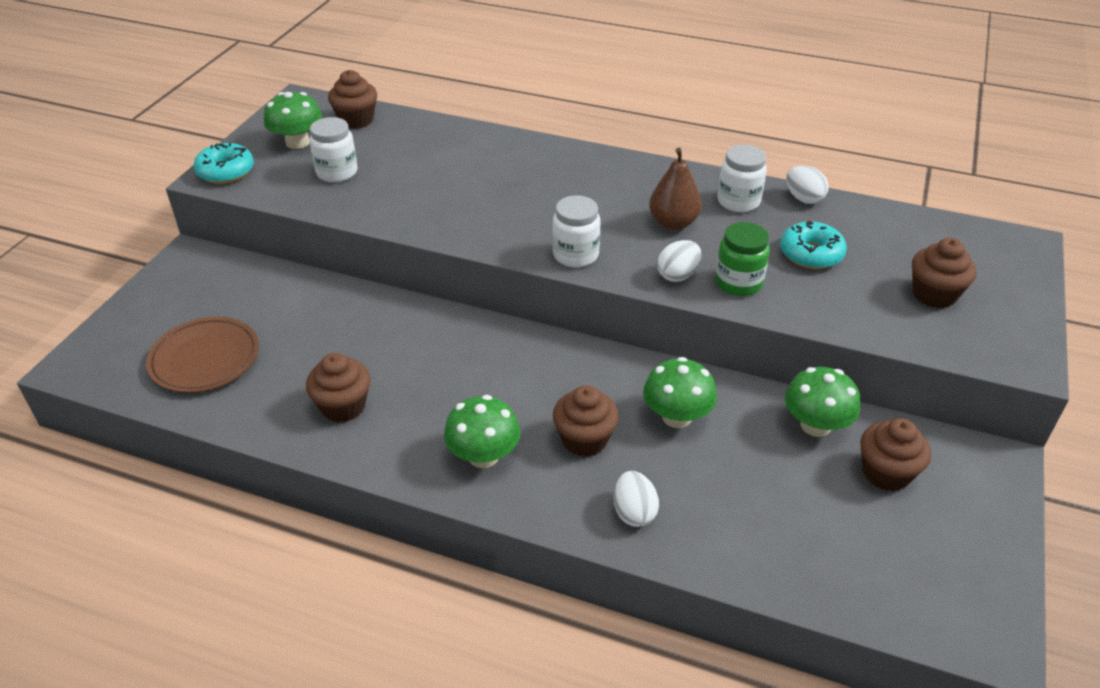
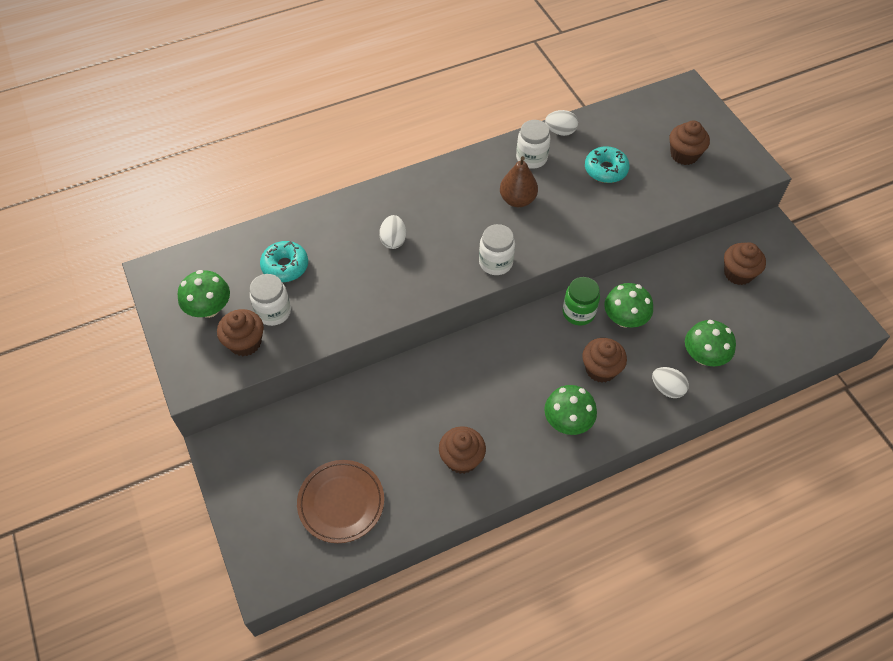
camera: 45 degrees left, 15 degrees up
turquoise donut [193,143,254,184] -> turquoise donut moved to [260,241,308,282]
brown cupcake [328,70,377,129] -> brown cupcake moved to [217,309,264,356]
white egg [657,240,701,282] -> white egg moved to [379,215,406,249]
green jar [715,222,770,296] -> green jar moved to [563,277,600,325]
green mushroom [785,367,860,437] -> green mushroom moved to [685,320,736,366]

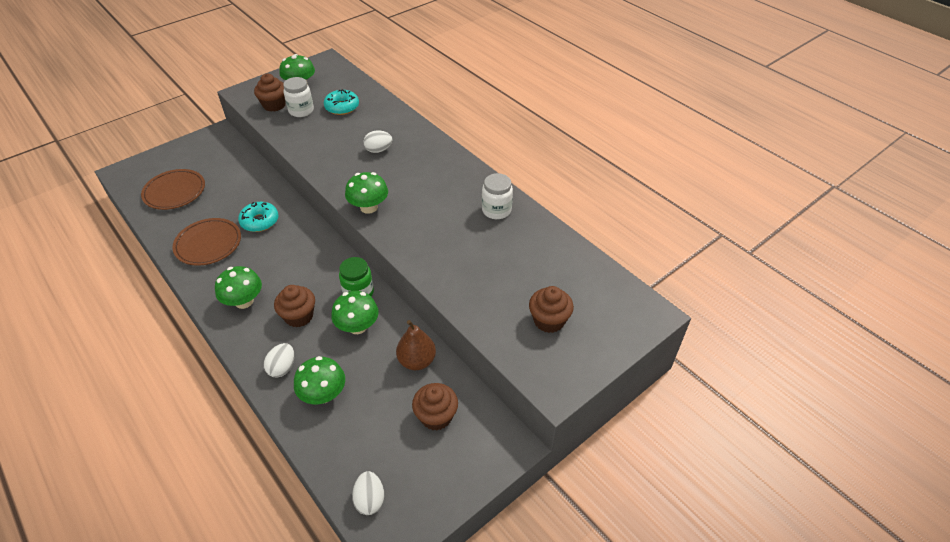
camera: 75 degrees right, 10 degrees down
brown cupcake [439,426,486,474] -> brown plate [172,218,241,266]
white jar [479,224,515,275] -> green mushroom [345,172,388,214]
brown pear [500,156,538,207] -> brown pear moved to [396,320,436,370]
white egg [545,110,578,136] -> white egg moved to [352,471,384,515]
turquoise donut [585,146,630,183] -> turquoise donut moved to [238,202,278,232]

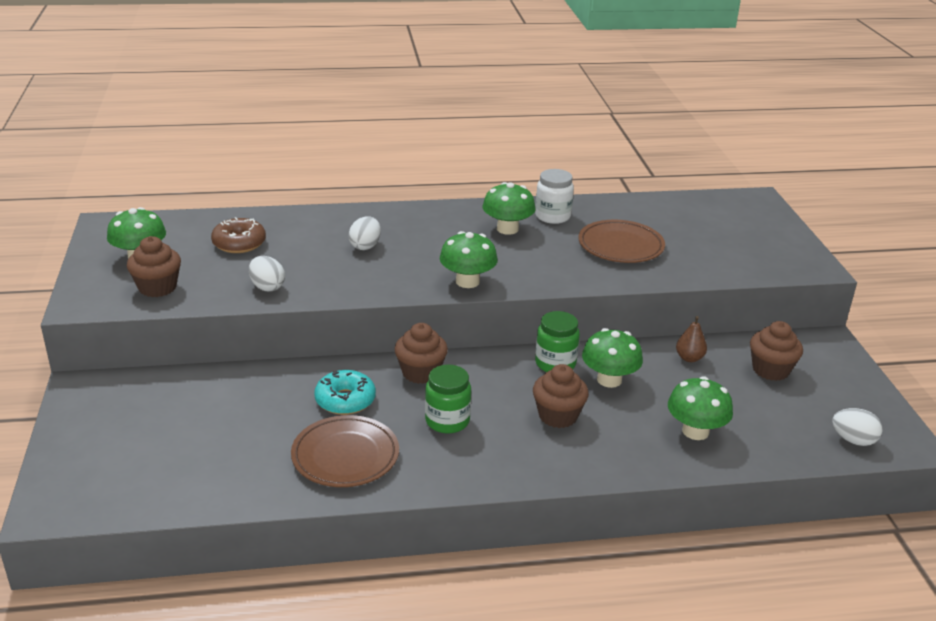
camera: 60 degrees left, 15 degrees down
brown plate [141,169,205,210] -> brown plate moved to [578,220,665,263]
green mushroom [215,266,262,309] -> green mushroom moved to [483,182,536,235]
white egg [264,343,294,378] -> white egg moved to [249,256,285,292]
white jar [283,77,314,117] -> none
turquoise donut [324,89,359,115] -> brown donut [211,217,266,253]
brown pear [396,320,436,370] -> brown pear [676,316,707,362], size x0.64
brown cupcake [529,286,574,333] -> brown cupcake moved to [394,323,448,384]
none -> green jar [425,365,471,433]

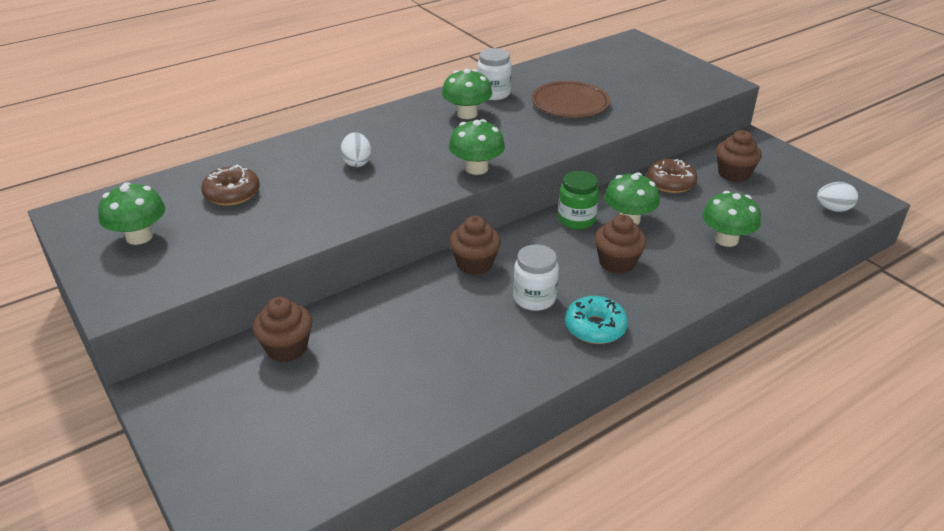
camera: 25 degrees left, 5 degrees up
brown cupcake [127,236,181,297] -> brown cupcake moved to [253,296,312,362]
white egg [249,256,285,292] -> none
brown plate [291,415,399,487] -> none
turquoise donut [314,370,376,415] -> turquoise donut moved to [565,296,628,344]
green jar [425,365,471,433] -> white jar [513,244,559,311]
brown pear [676,316,707,362] -> brown donut [647,159,698,193]

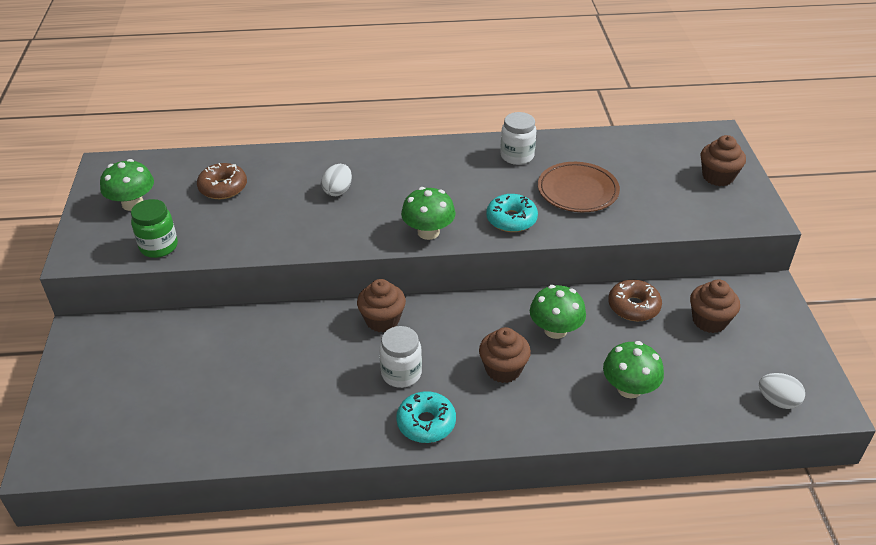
camera: 30 degrees right, 5 degrees up
brown cupcake [253,296,312,362] -> brown cupcake moved to [700,135,746,186]
green mushroom [442,69,492,119] -> none
green jar [558,171,599,229] -> green jar moved to [131,199,178,258]
none -> turquoise donut [486,194,538,232]

